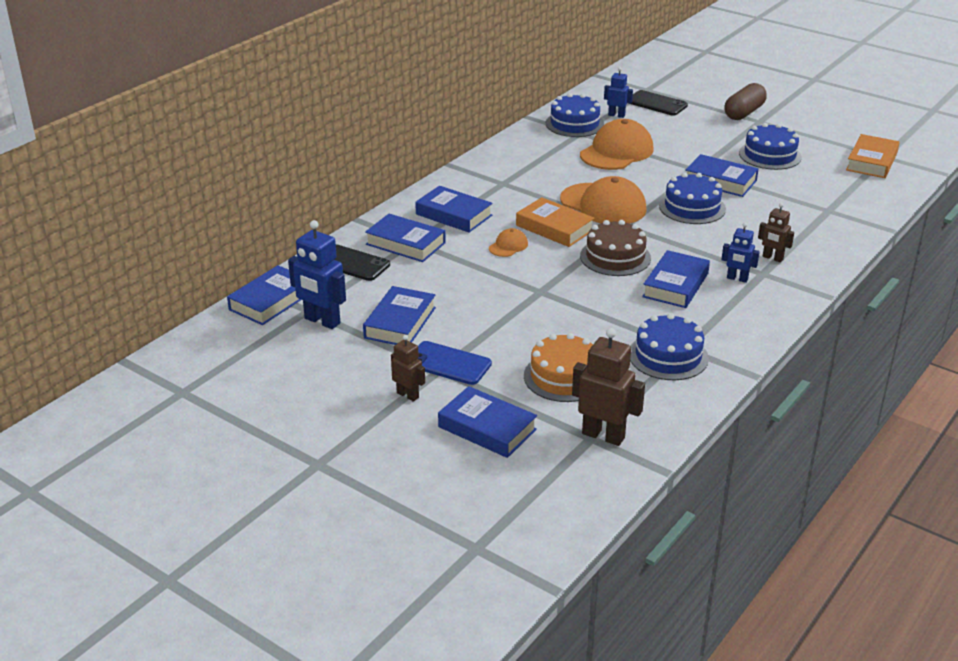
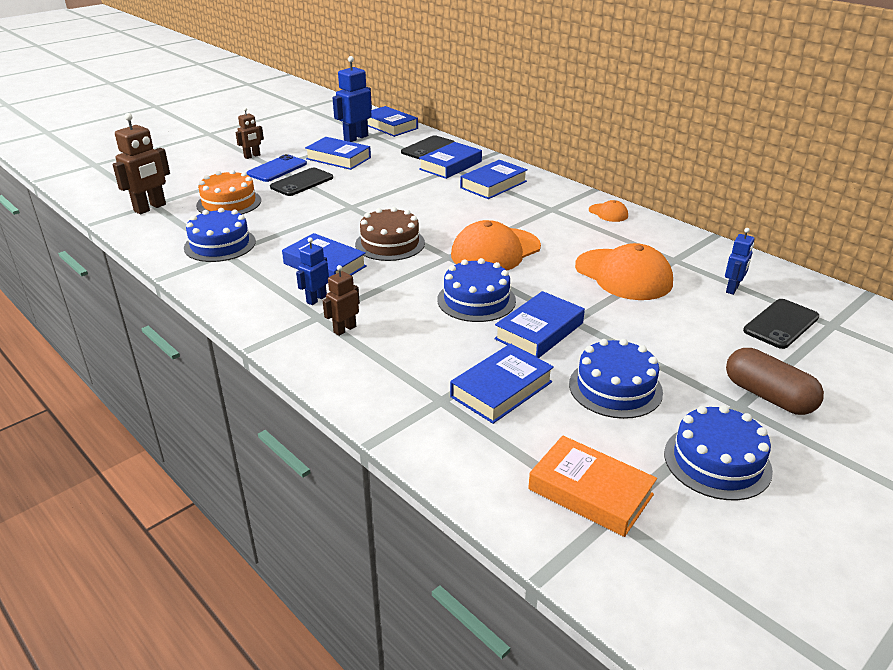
camera: 100 degrees right, 0 degrees up
blue book [438,386,537,458] -> blue book moved to [450,344,554,424]
orange cap [489,228,528,257] -> orange cap moved to [589,200,628,222]
orange book [516,197,595,247] -> none
blue cake [546,93,604,137] -> blue cake moved to [664,405,773,500]
none -> black phone [270,168,333,196]

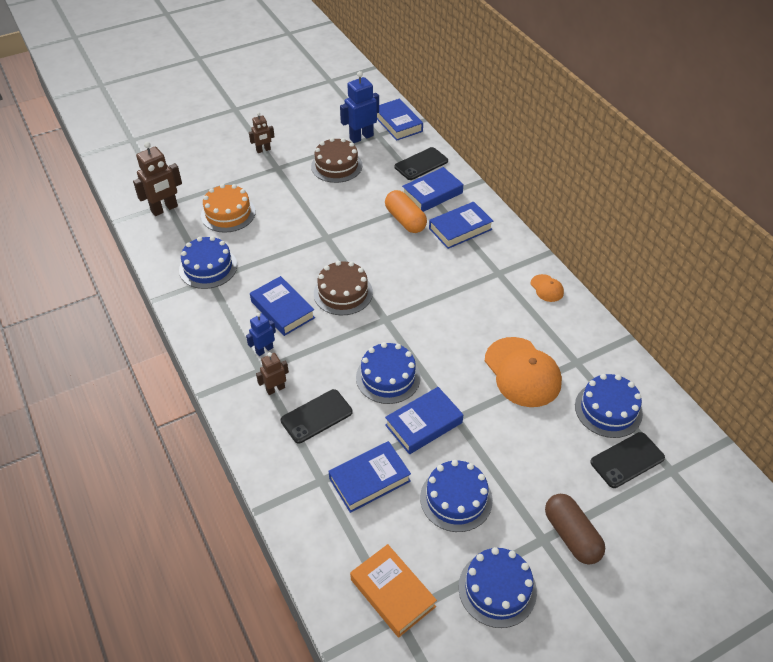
camera: 15 degrees right, 15 degrees up
blue phone [246,154,307,182] -> none
black phone [270,168,333,196] -> black phone moved to [281,389,353,444]
blue book [305,137,371,170] -> brown cake [311,138,362,183]
orange cap [451,220,541,270] -> none
blue robot [725,228,755,295] -> blue cake [575,374,643,438]
none -> orange capsule [385,190,427,233]

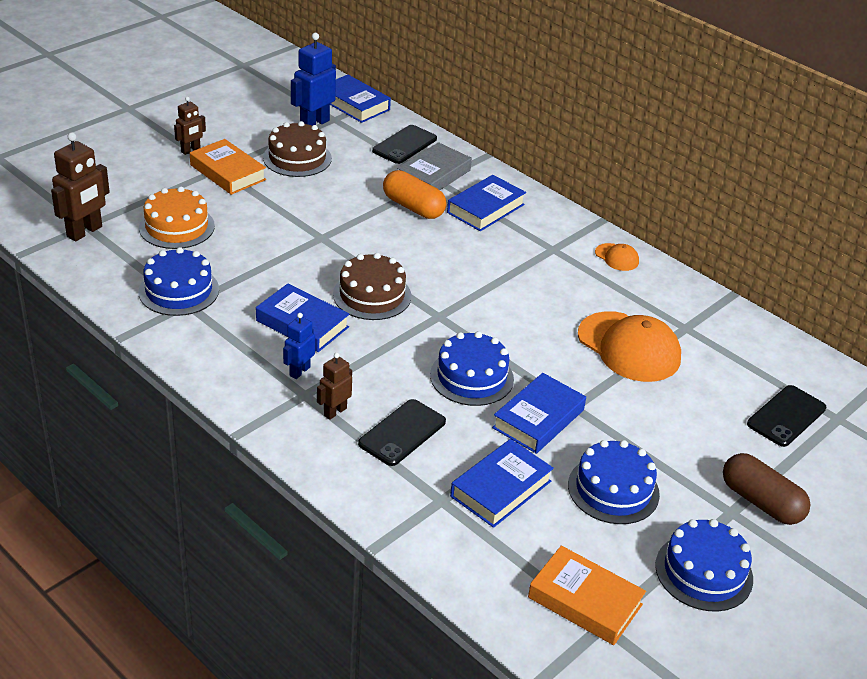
camera: 20 degrees left, 10 degrees down
blue book [402,167,463,212] -> grey book [397,142,472,190]
blue cake [575,374,643,438] -> none
none -> orange book [190,139,266,195]

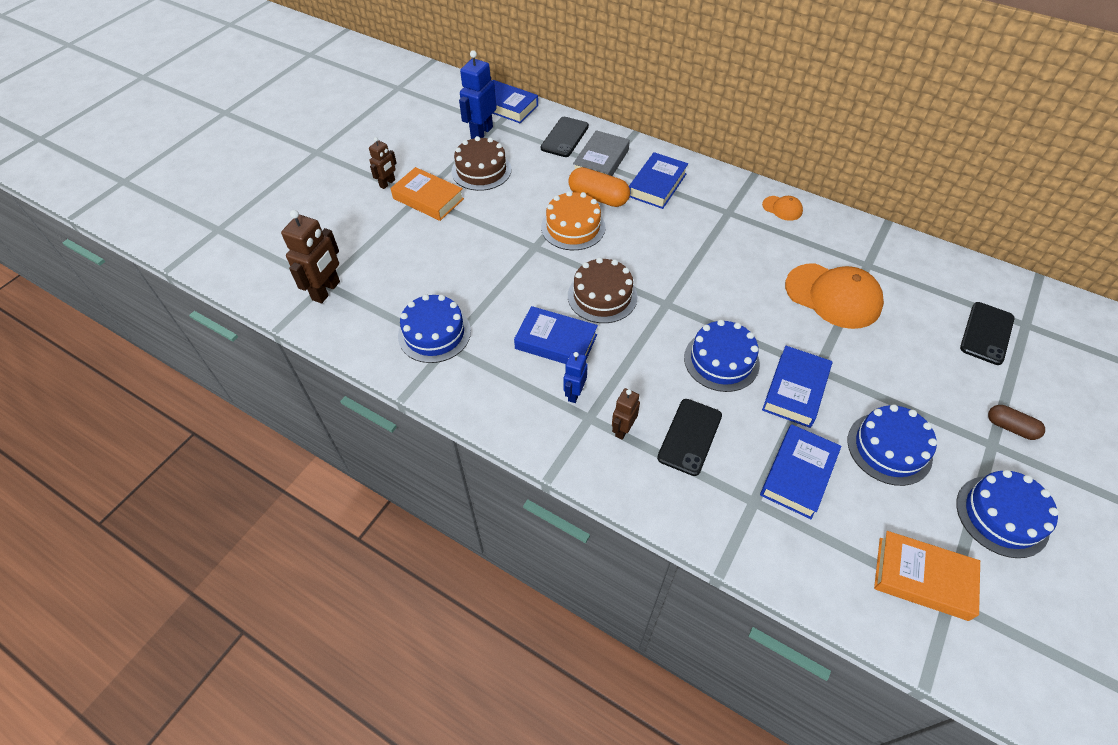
camera: 10 degrees left, 15 degrees up
orange cake [139,186,215,249] -> orange cake moved to [541,191,605,250]
brown capsule [723,453,810,525] -> brown capsule [988,405,1045,440], size x0.61

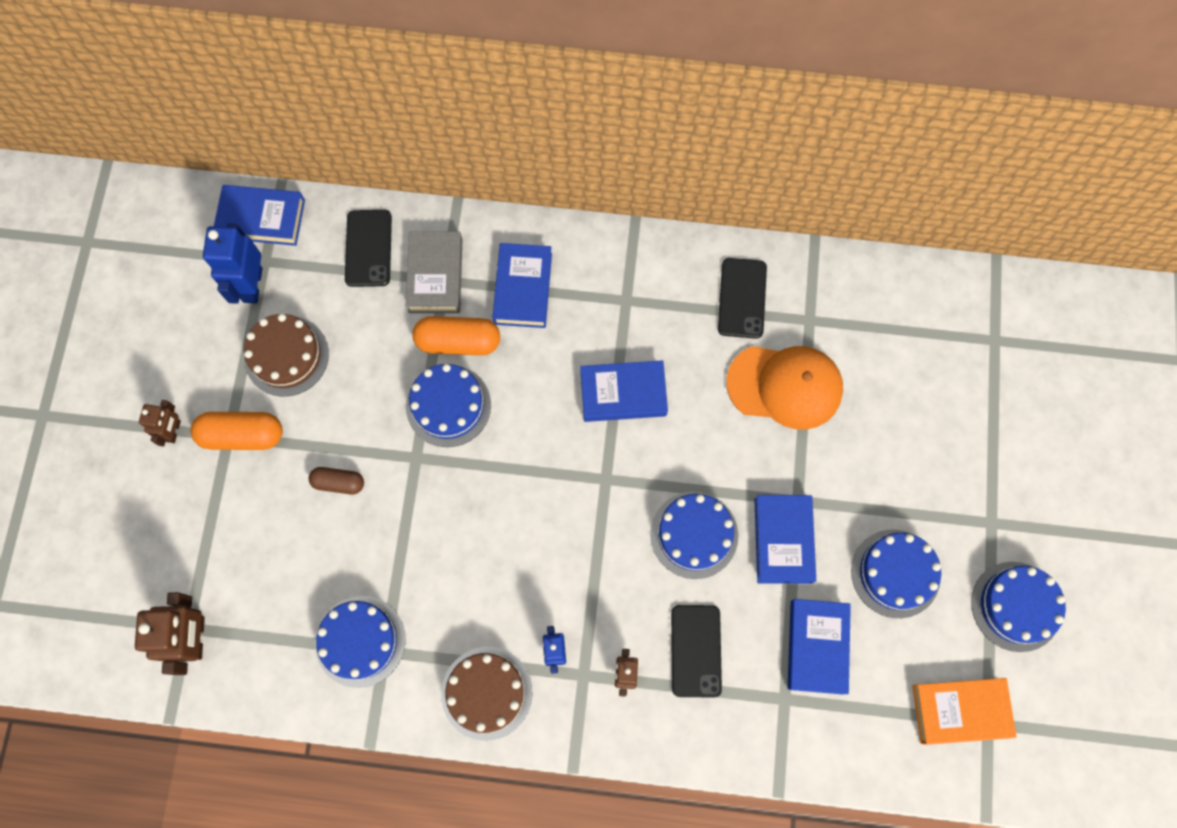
camera: 25 degrees left, 20 degrees up
orange book [391,167,464,221] -> orange capsule [191,412,283,450]
blue book [514,306,598,364] -> blue book moved to [580,360,668,422]
orange cake [541,191,605,250] -> blue cake [406,364,491,447]
brown cake [568,258,637,323] -> brown cake moved to [441,647,532,741]
orange cap [762,196,803,221] -> none
black phone [960,302,1015,365] -> black phone moved to [718,258,767,339]
brown capsule [988,405,1045,440] -> brown capsule moved to [309,467,364,495]

